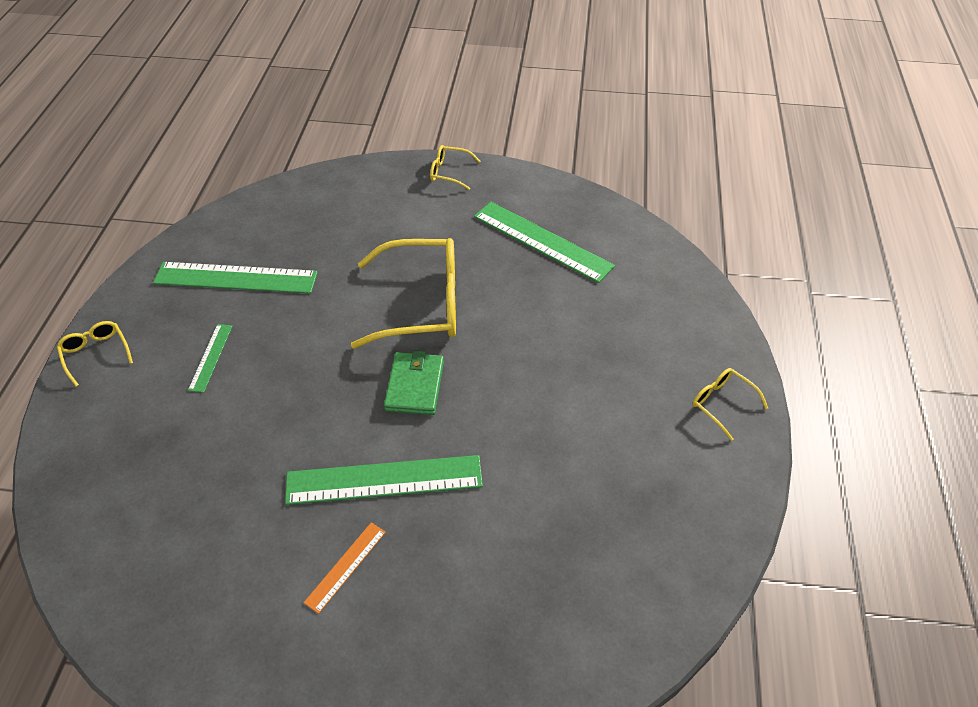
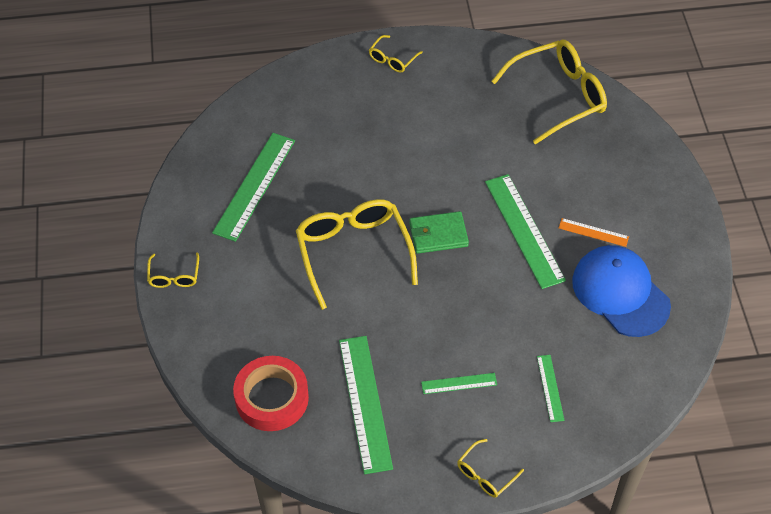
camera: 105 degrees left, 5 degrees up
none -> red tape [233,356,309,431]
none -> yellow glasses [491,40,607,145]
none -> green ruler [537,355,564,422]
none -> blue cap [572,245,671,337]

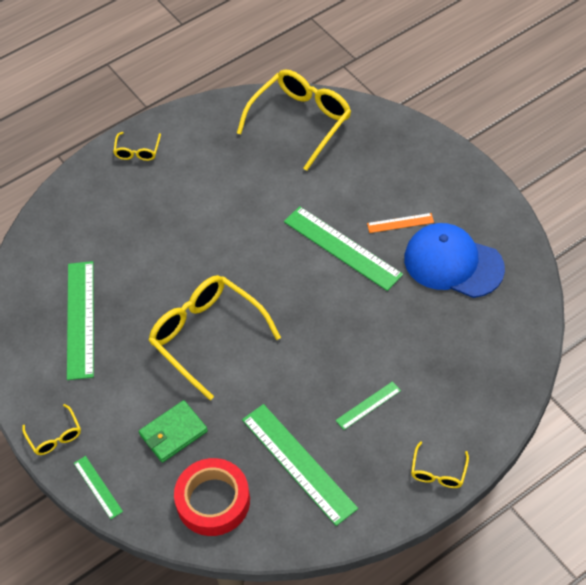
camera: 25 degrees left, 0 degrees up
green wallet [409,211,469,254] -> green wallet moved to [139,400,208,463]
green ruler [537,355,564,422] -> green ruler moved to [74,456,123,519]

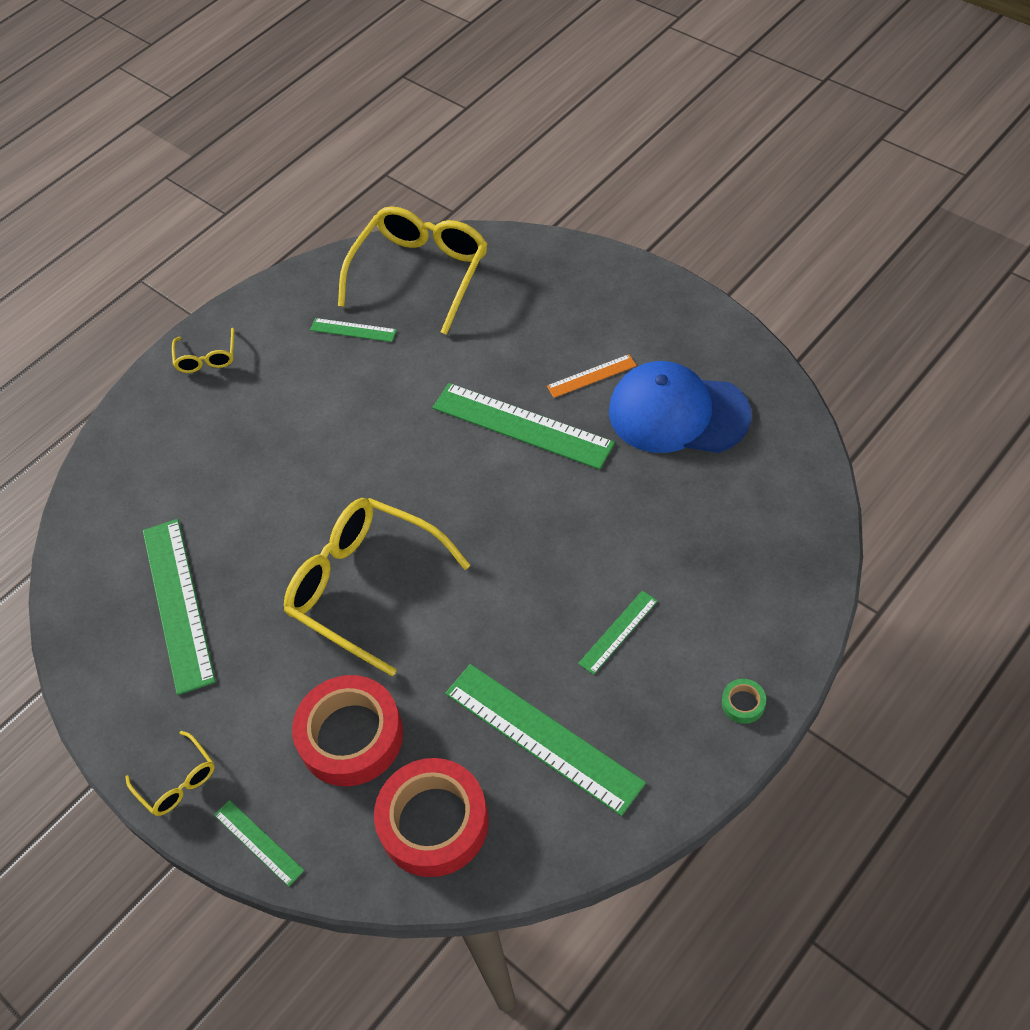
camera: 10 degrees left, 0 degrees up
green wallet [139,400,208,463] -> red tape [292,675,403,786]
yellow glasses [411,441,469,488] -> green tape [722,679,766,724]
none -> green ruler [310,318,397,342]

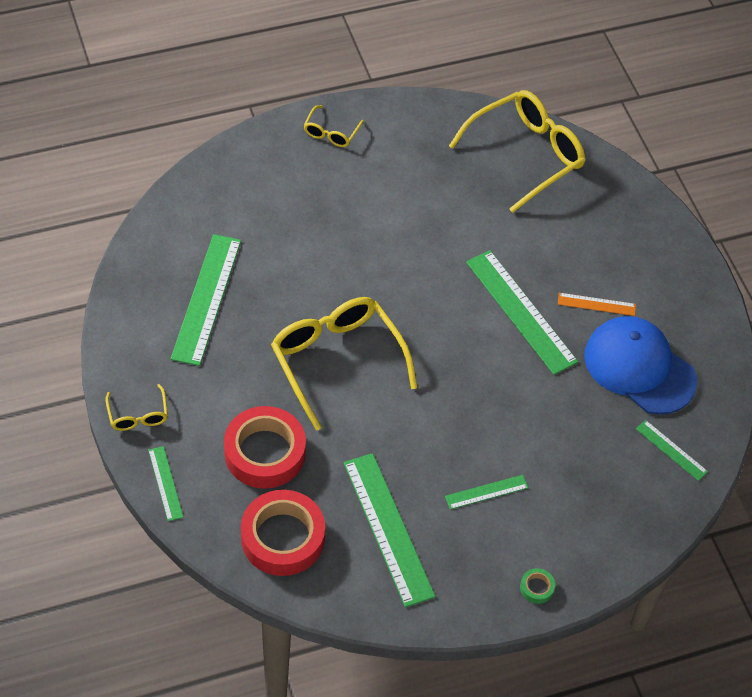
camera: 20 degrees right, 0 degrees up
green ruler [310,318,397,342] -> green ruler moved to [636,420,708,481]

